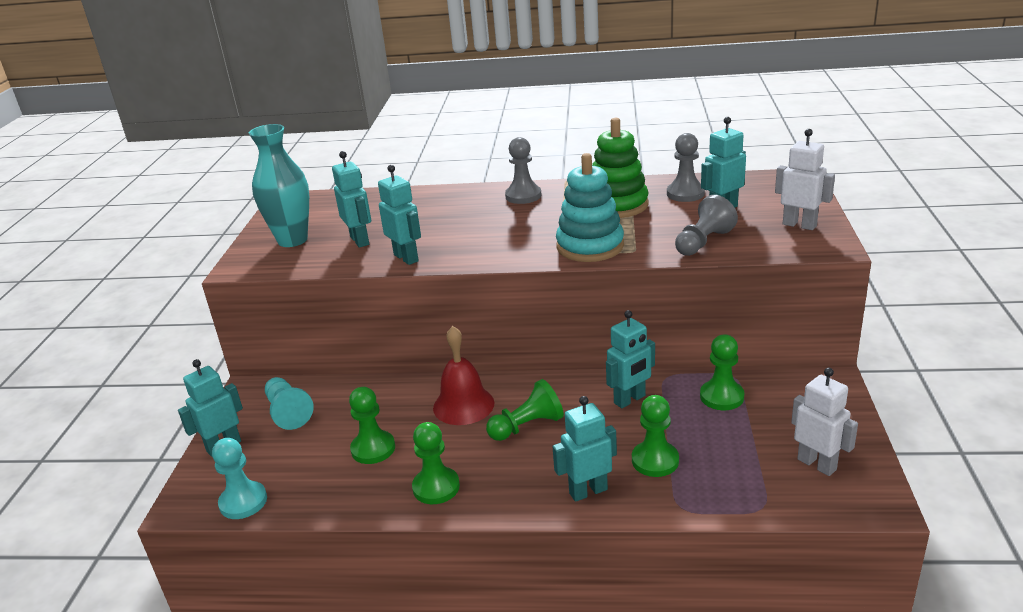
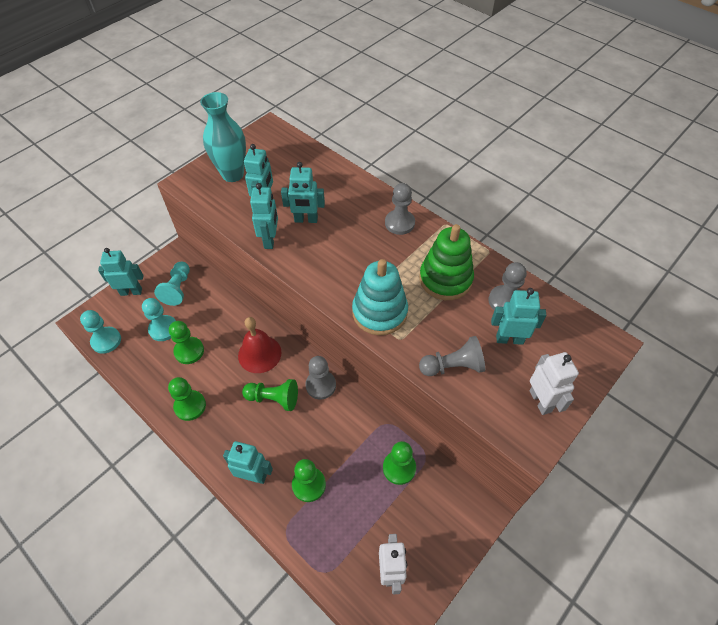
camera: 35 degrees right, 25 degrees up
turquoise robot [606,310,655,408] -> turquoise robot moved to [281,162,325,223]
none -> turquoise pawn [142,298,176,341]
none -> grey pawn [305,356,336,400]

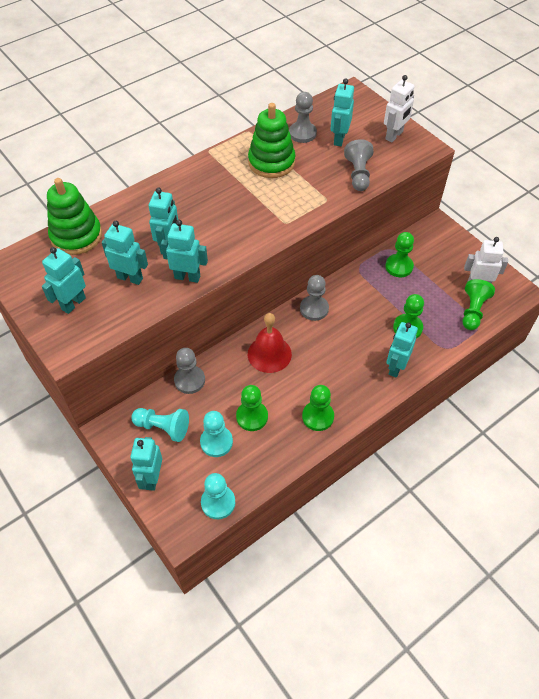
camera: 80 degrees left, 0 degrees up
turquoise vase [200,92,246,182] -> turquoise robot [42,247,86,314]
green pawn [242,379,298,411] -> green pawn moved to [463,279,495,330]
turquoise stacking toy [352,259,408,335] -> none
grey pawn [385,183,415,235] -> grey pawn moved to [174,348,205,394]
white robot [530,352,579,415] -> white robot turned 135 degrees clockwise [384,75,414,142]
none -> green stacking toy [47,178,102,255]

